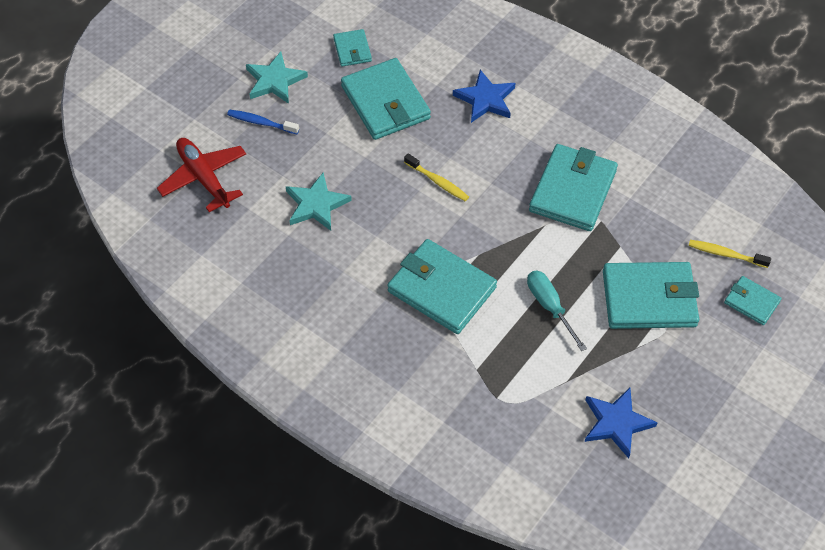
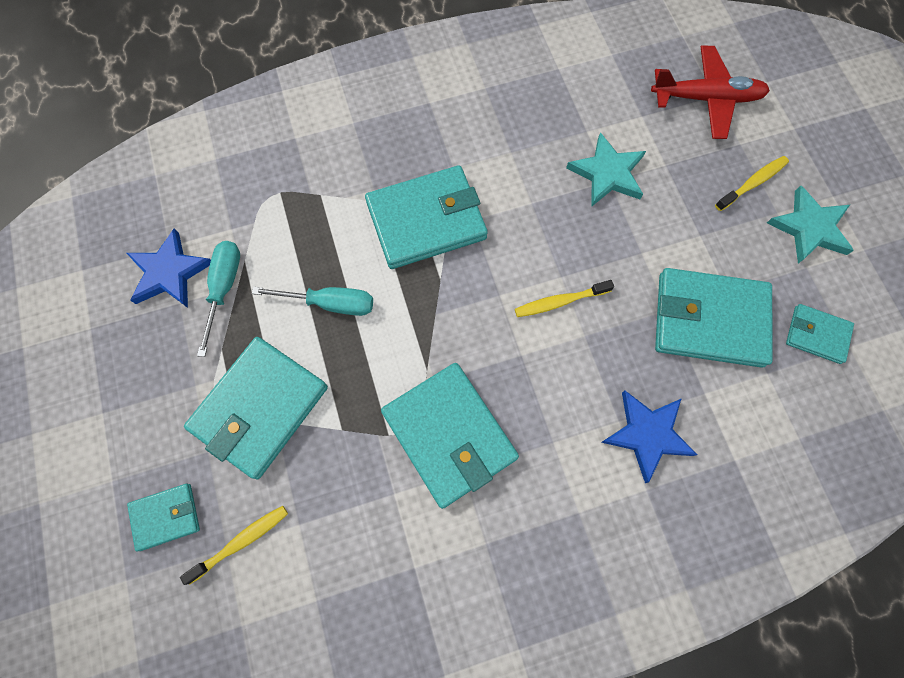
camera: 125 degrees right, 15 degrees up
blue toothbrush [227,110,299,134] -> yellow toothbrush [715,156,789,211]
none -> turquoise screwdriver [197,241,240,357]

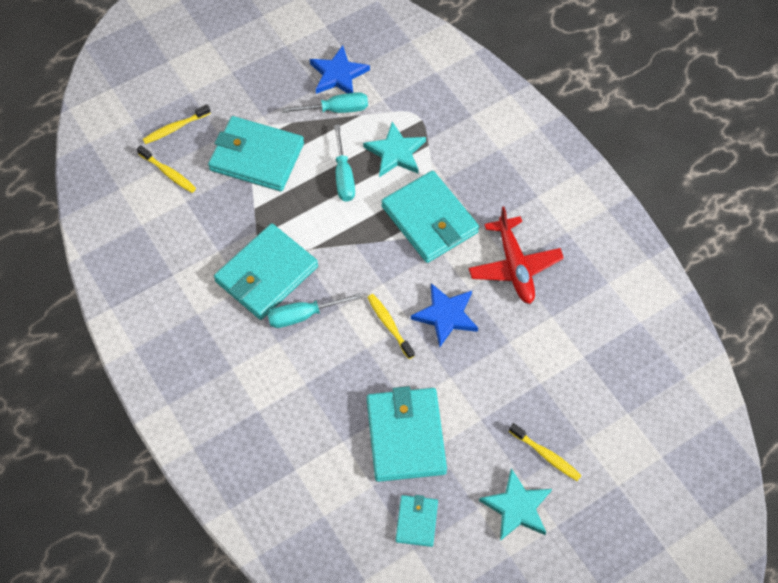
camera: 75 degrees right, 10 degrees down
turquoise wallet [127,484,200,552] -> yellow toothbrush [143,104,211,144]
turquoise star [566,132,646,206] -> turquoise star moved to [363,122,426,177]
blue star [601,391,697,483] -> blue star moved to [411,283,478,347]
red plane [651,46,770,139] -> red plane moved to [468,207,564,304]
none -> turquoise screwdriver [267,293,361,328]

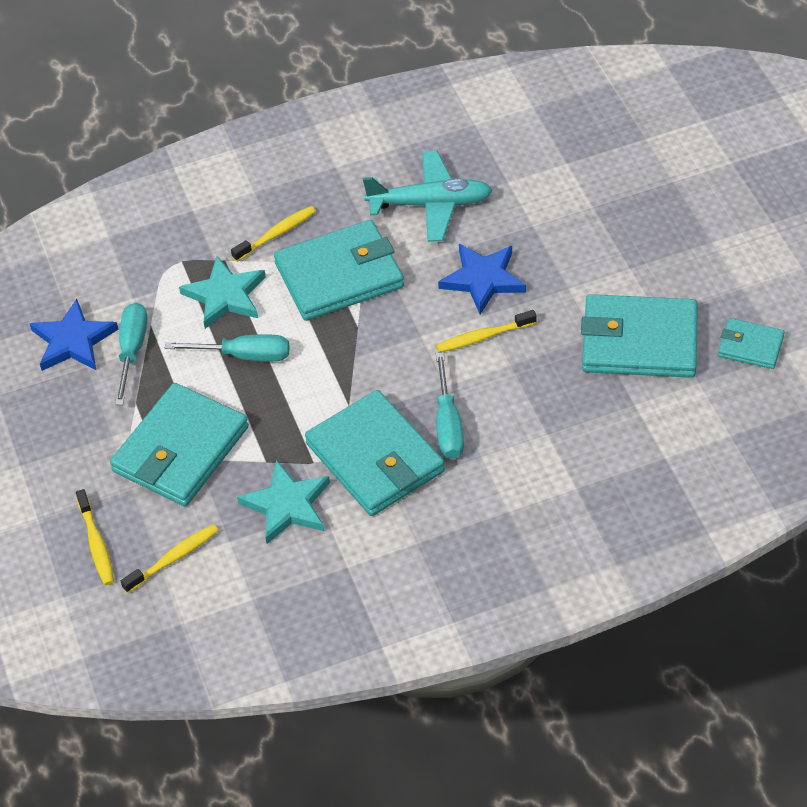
camera: 75 degrees left, 10 degrees down
red plane [468,207,564,304] -> turquoise plane [363,150,493,242]
turquoise star [479,468,552,541] -> turquoise star moved to [237,460,330,544]
yellow toothbrush [509,423,582,481] -> yellow toothbrush moved to [231,206,316,262]

